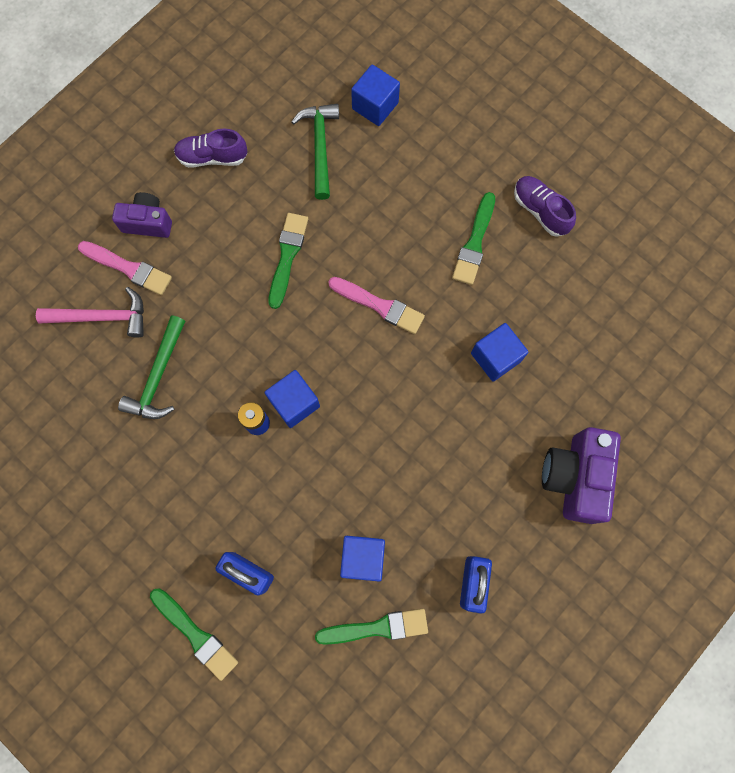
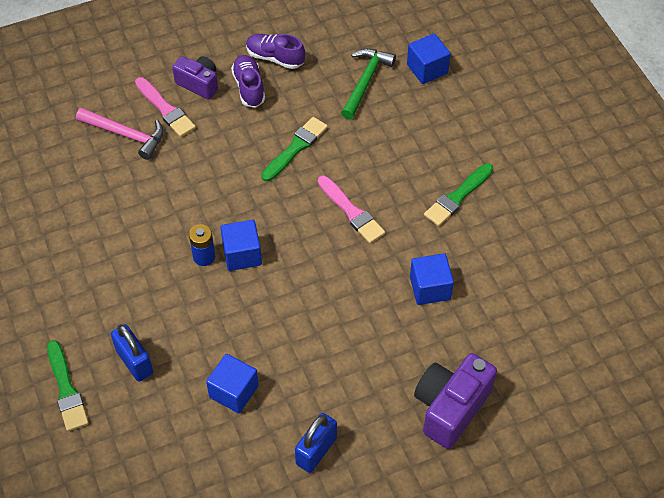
camera: 25 degrees right, 20 degrees down
green hammer [118,315,185,419] -> none
green brush [315,608,428,645] -> none
purple shoe [514,176,576,237] -> purple shoe moved to [231,55,265,108]

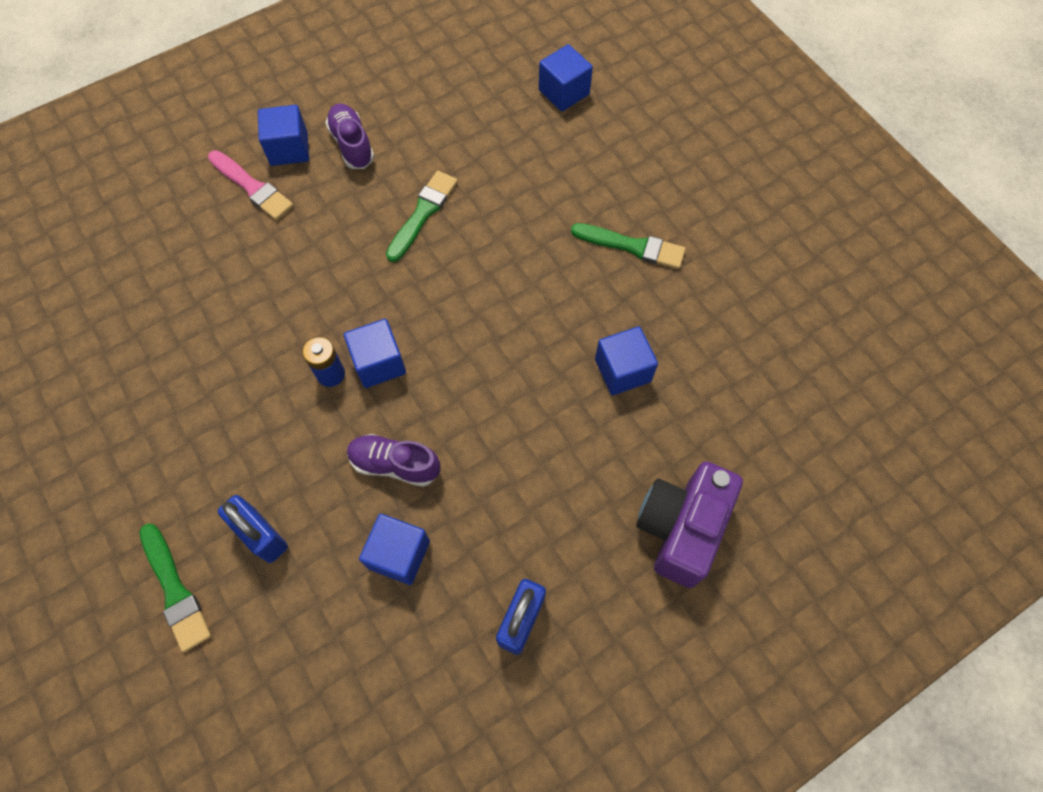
camera: 10 degrees left, 10 degrees up
pink hammer [76,108,164,160] -> none
purple camera [172,56,218,99] -> blue cube [258,105,309,166]
purple shoe [246,34,305,69] -> purple shoe moved to [347,434,440,487]
pink brush [318,176,385,243] -> none
green hammer [341,49,396,120] -> none
green brush [424,163,493,226] -> green brush turned 105 degrees counterclockwise [571,223,686,269]

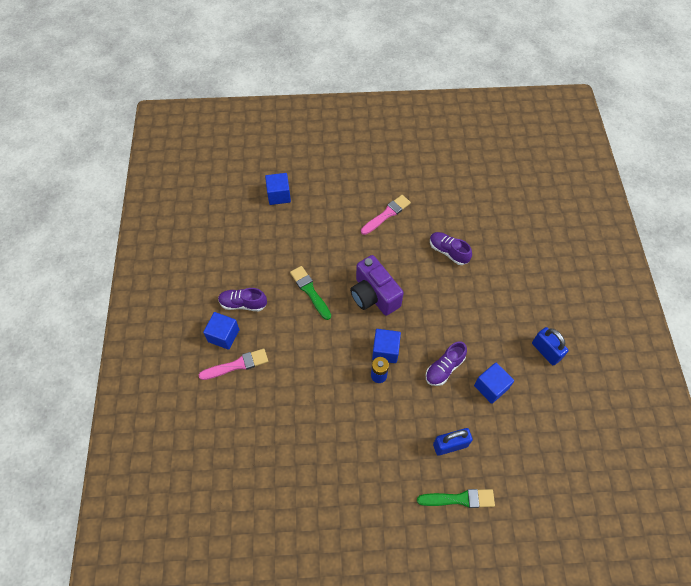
camera: 60 degrees left, 5 degrees down
green brush [571,223,686,269] -> pink brush [361,195,411,235]
blue cube [595,326,658,395] -> purple shoe [430,232,472,265]
purple camera [636,462,743,588] -> purple camera moved to [350,255,404,316]

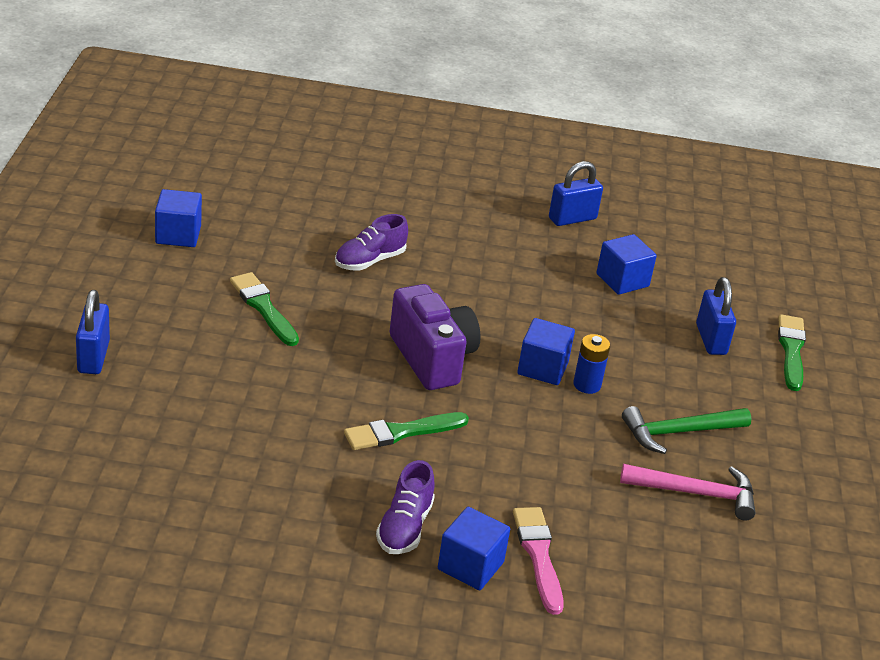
camera: 85 degrees left, 25 degrees down
blue cube [265,173,291,205] -> blue cube moved to [155,189,202,247]
purple camera [350,255,404,316] -> purple camera turned 90 degrees counterclockwise [390,284,481,390]
pink brush [361,195,411,235] -> green brush [230,272,299,346]
purple shoe [426,341,467,386] -> none
none -> blue padlock [76,290,110,374]
none -> pink hammer [620,464,756,521]
none -> green hammer [622,406,751,454]

